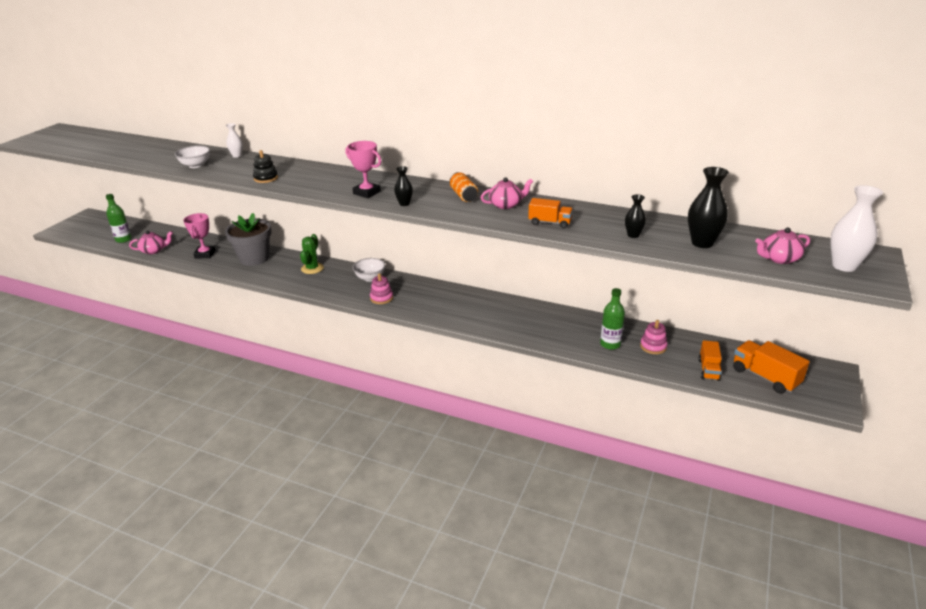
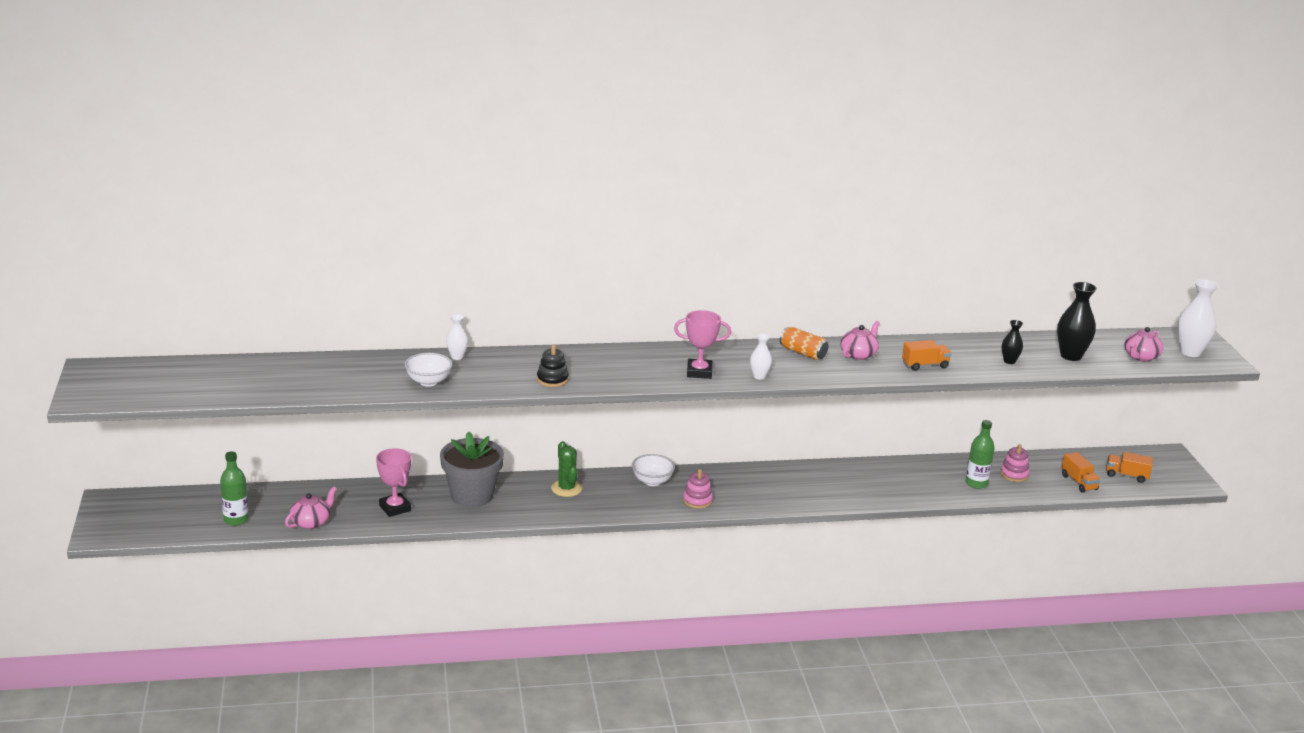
camera: 35 degrees left, 5 degrees down
black vase [394,166,413,206] -> white vase [750,334,772,379]
orange truck [733,340,810,394] -> orange truck [1106,452,1153,483], size x0.66

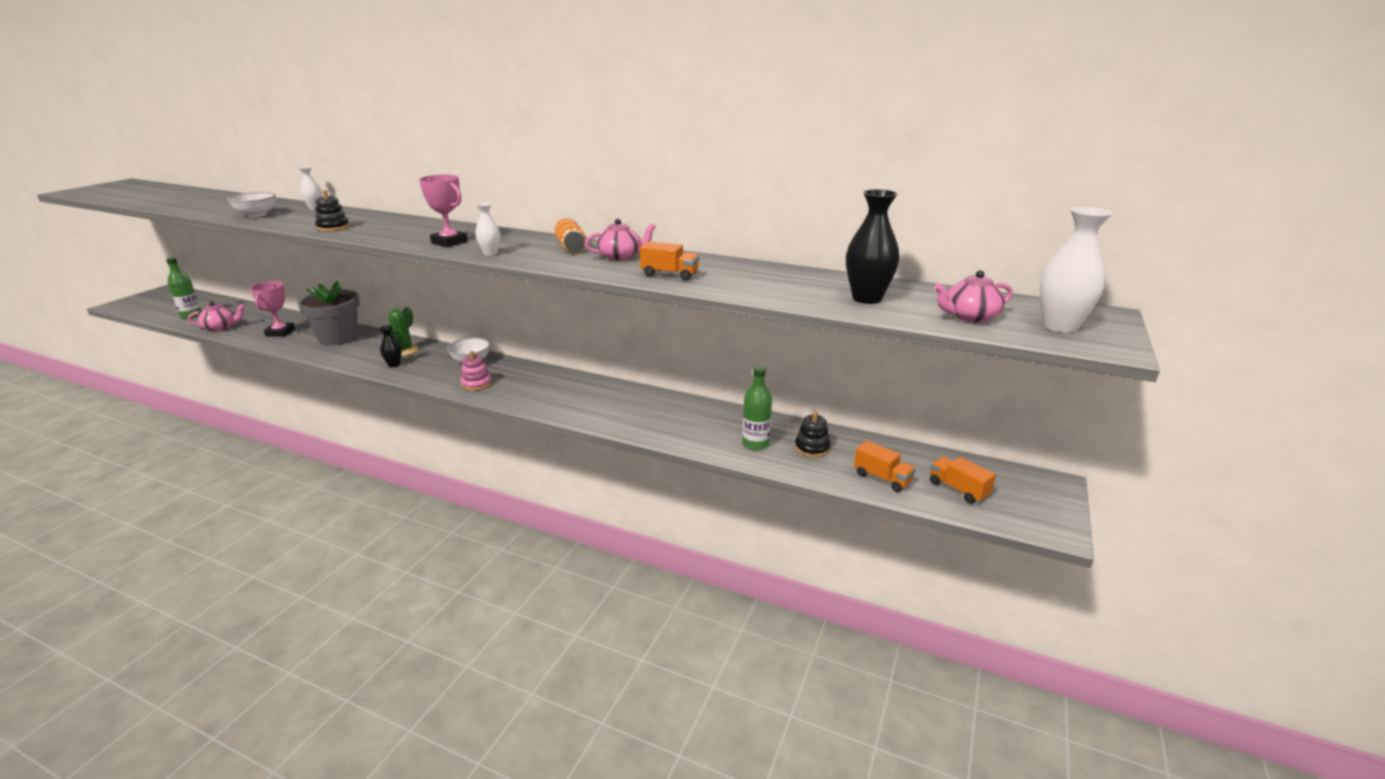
camera: 35 degrees right, 0 degrees up
pink stacking toy [1000,444,1030,482] -> black stacking toy [795,411,830,458]
black vase [1002,320,1023,364] -> black vase moved to [379,325,402,367]
orange truck [1062,452,1101,493] -> orange truck turned 60 degrees counterclockwise [854,440,916,492]

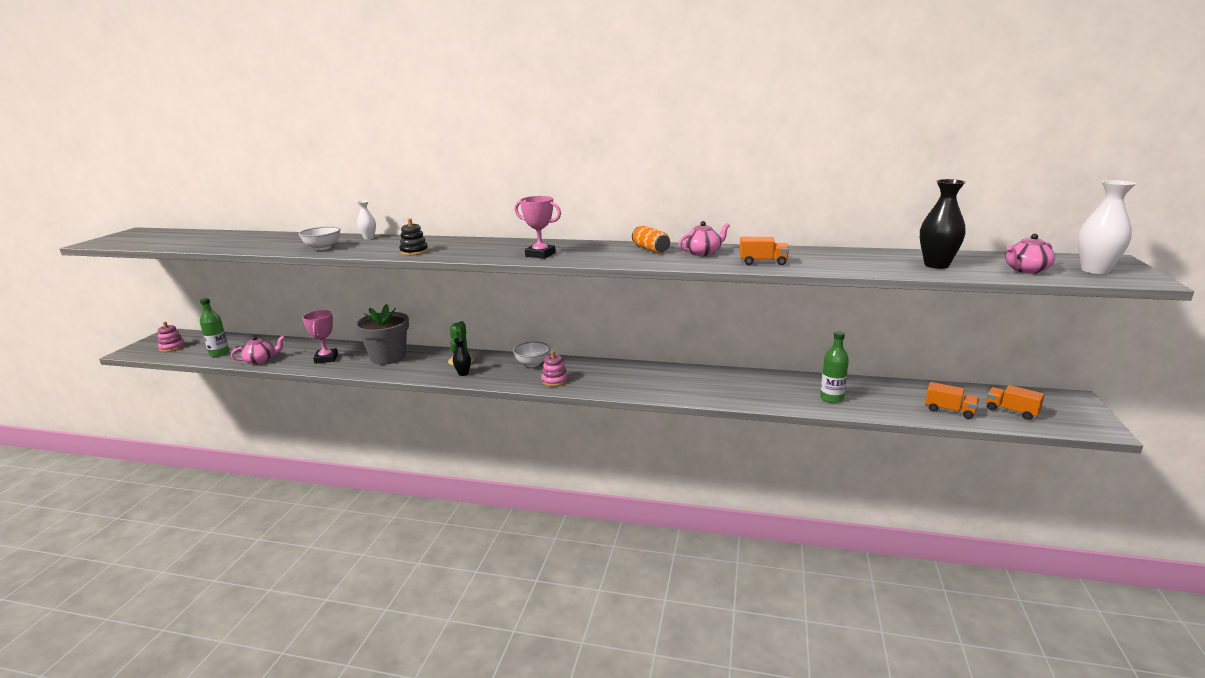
camera: 10 degrees left, 5 degrees down
white vase [475,203,500,255] -> none
black stacking toy [795,411,830,458] -> none
none -> pink stacking toy [158,322,185,352]

